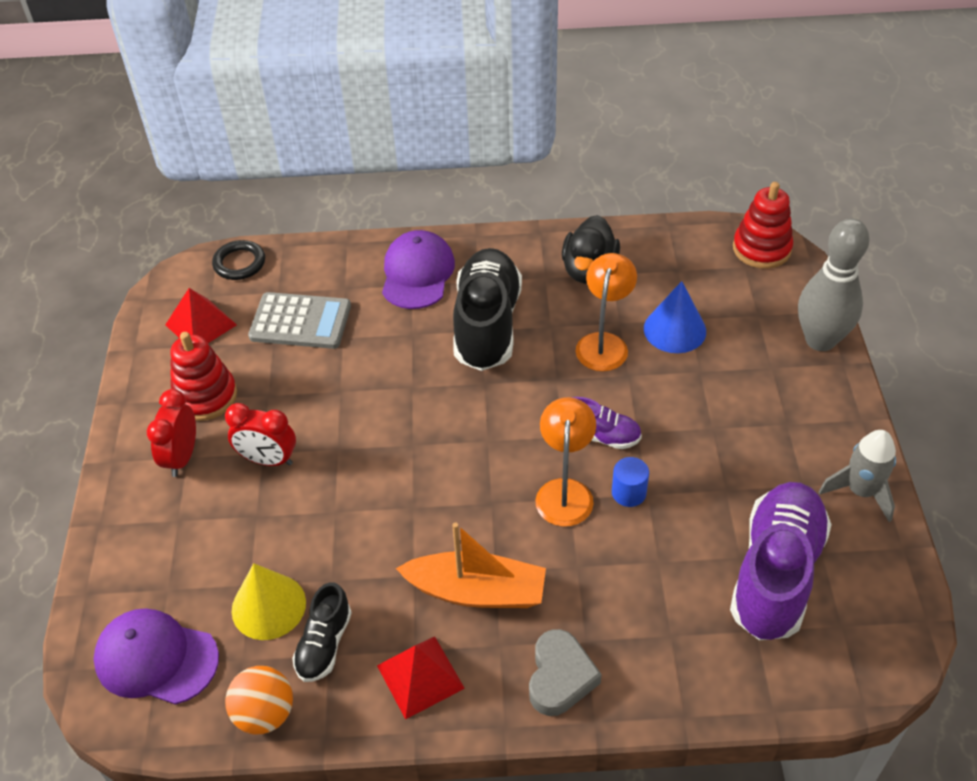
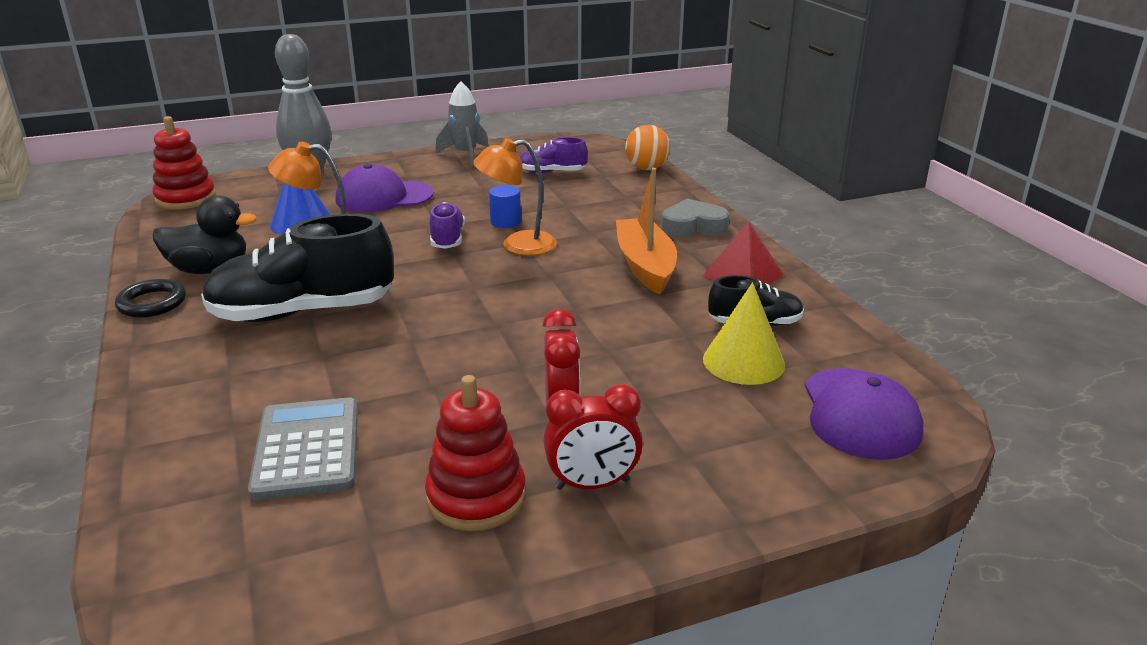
camera: 110 degrees left, 20 degrees down
red pyramid [165,288,237,343] -> none
black ring [212,240,265,280] -> black ring moved to [115,279,186,318]
orange ball [225,666,293,734] -> orange ball moved to [625,125,670,170]
purple cap [382,230,455,309] -> purple cap moved to [336,164,434,213]
purple shoe [730,482,832,640] -> purple shoe [520,137,588,173], size x0.51

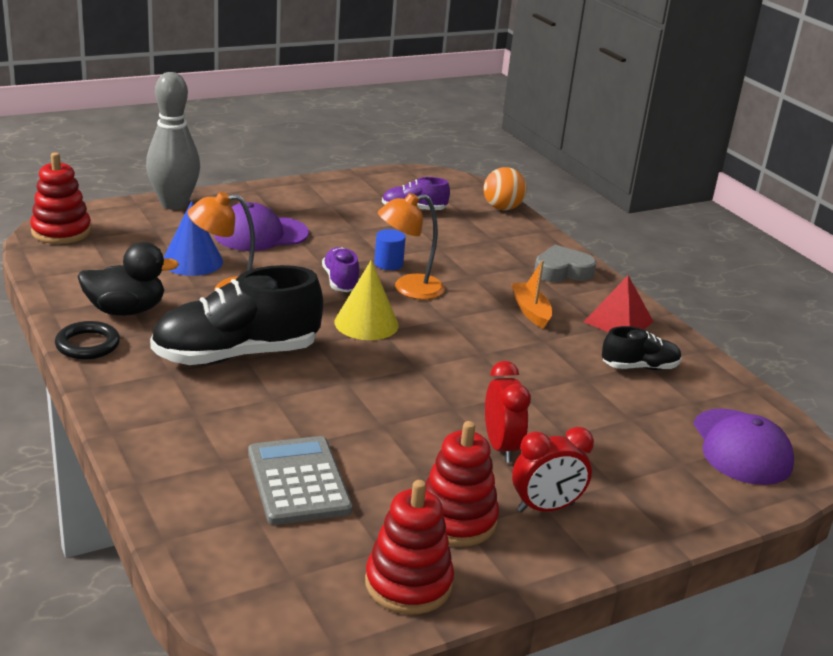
camera: 10 degrees left, 0 degrees up
grey rocket [435,81,488,166] -> none
orange boat [616,168,677,294] -> orange boat [511,260,552,329], size x0.62
yellow cone [703,282,785,385] -> yellow cone moved to [334,260,399,340]
none -> red stacking toy [365,480,454,614]

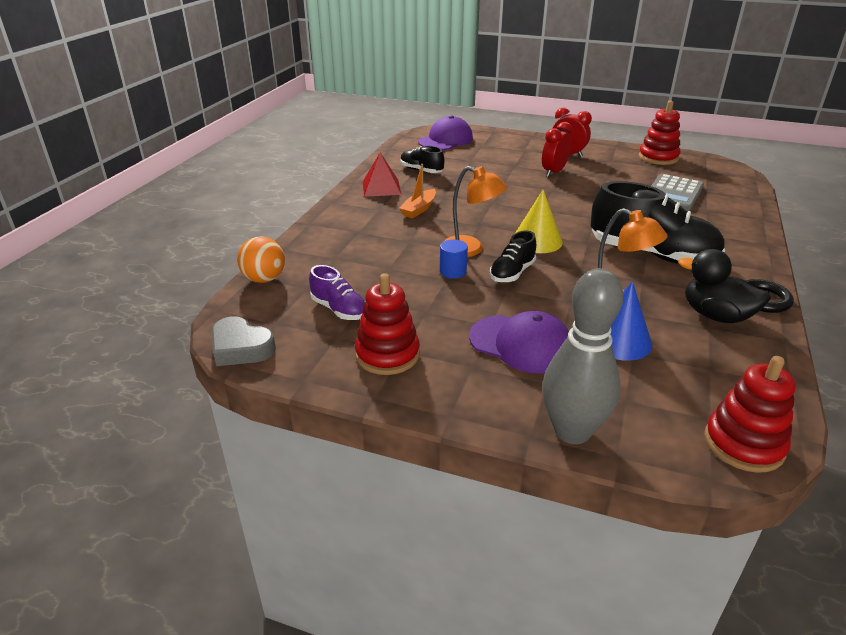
camera: 130 degrees left, 5 degrees up
purple shoe [322,247,359,292] -> black shoe [490,231,536,282]
red stacking toy [425,421,499,547] -> red stacking toy moved to [355,273,420,375]
grey heart [534,245,596,282] -> grey heart moved to [212,316,276,366]

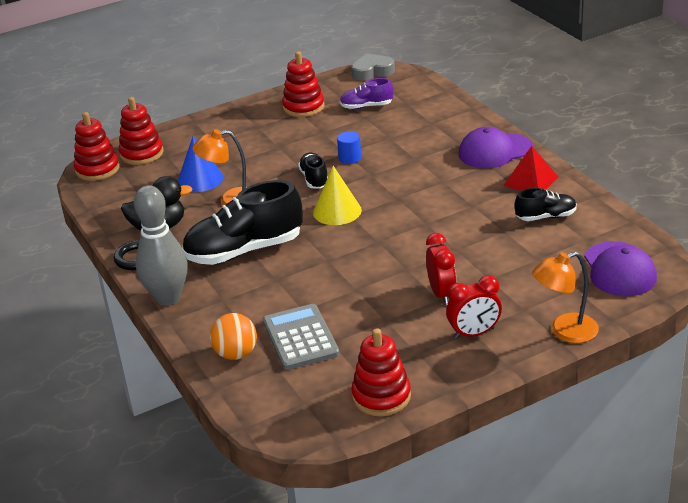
camera: 135 degrees right, 0 degrees up
orange ball [237,237,285,283] -> orange ball moved to [210,313,257,360]
orange boat [399,164,436,218] -> none
orange lamp [443,166,507,257] -> orange lamp moved to [532,252,599,343]
purple cap [469,311,569,373] -> purple cap moved to [459,127,533,168]
grey bowling pin [542,268,623,444] -> grey bowling pin moved to [134,185,188,306]
none -> red stacking toy [119,97,164,165]

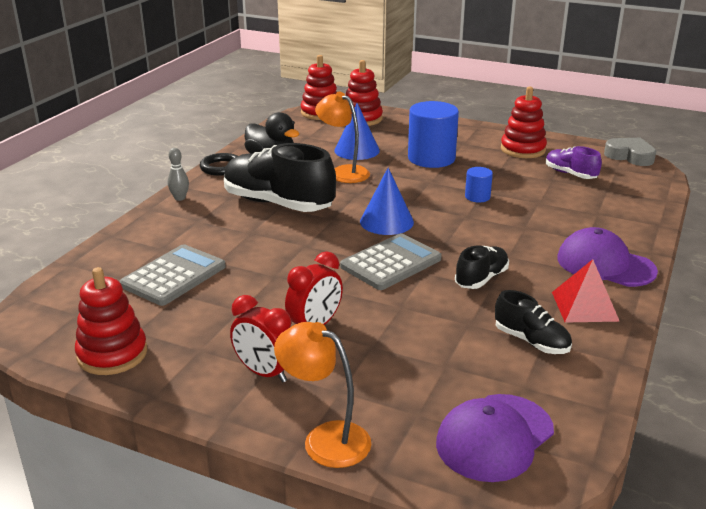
camera: 50 degrees right, 5 degrees down
grey bowling pin [134,185,188,306] -> grey bowling pin [168,148,189,201], size x0.43
orange ball [210,313,257,360] -> none
black shoe [298,153,328,189] -> black shoe moved to [455,246,509,289]
yellow cone [313,166,362,225] -> blue cone [360,168,414,235]
none -> grey calculator [340,233,442,290]
none -> blue cylinder [408,101,459,168]

